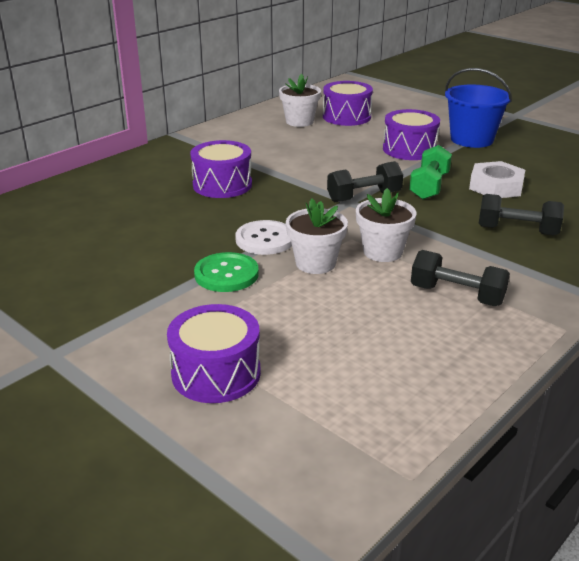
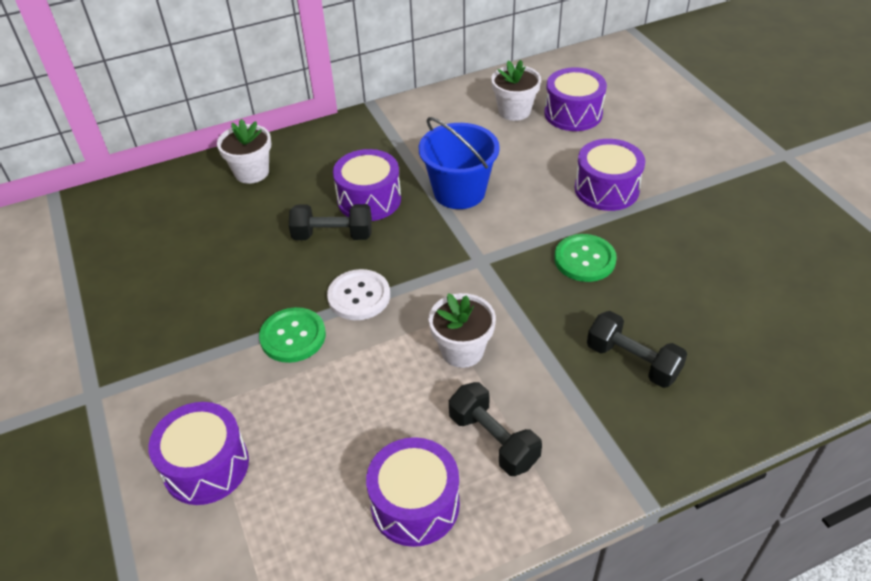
camera: 25 degrees right, 15 degrees up
white flower pot [286,198,348,274] -> white flower pot moved to [217,119,271,184]
black dumbbell [327,161,403,202] -> black dumbbell moved to [289,204,372,240]
green dumbbell [409,145,452,200] -> green button [554,234,617,282]
blue bucket [445,68,512,148] -> blue bucket moved to [419,117,500,209]
white nut [469,161,525,198] -> none
none -> purple drum [366,437,460,547]

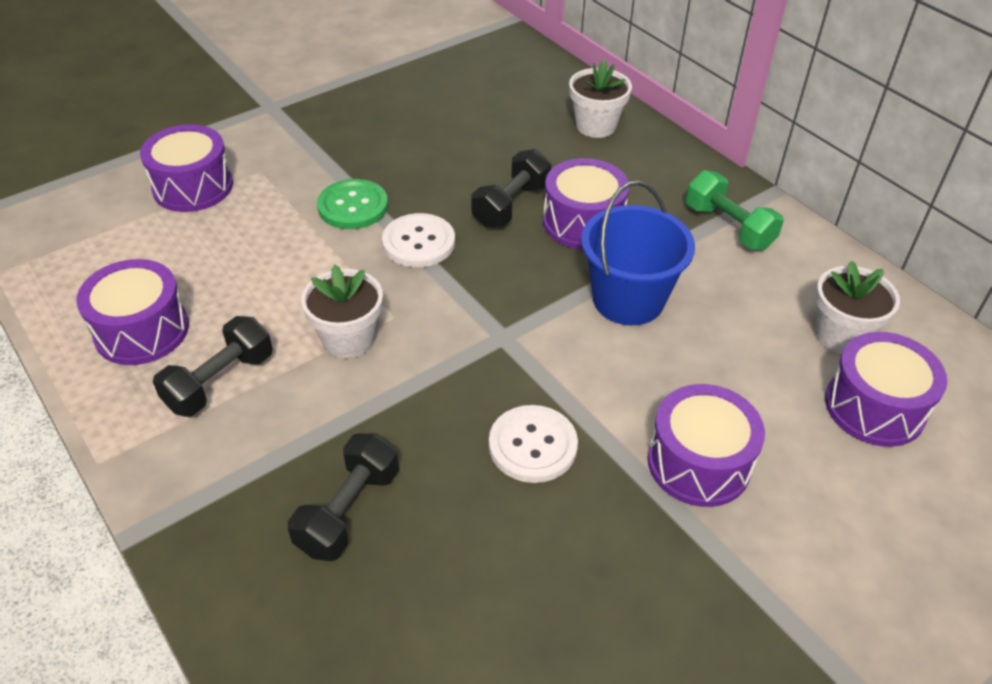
camera: 75 degrees right, 0 degrees up
black dumbbell [289,204,372,240] -> black dumbbell turned 45 degrees clockwise [472,149,551,228]
green button [554,234,617,282] -> white button [489,405,578,483]
none -> green dumbbell [686,170,784,250]

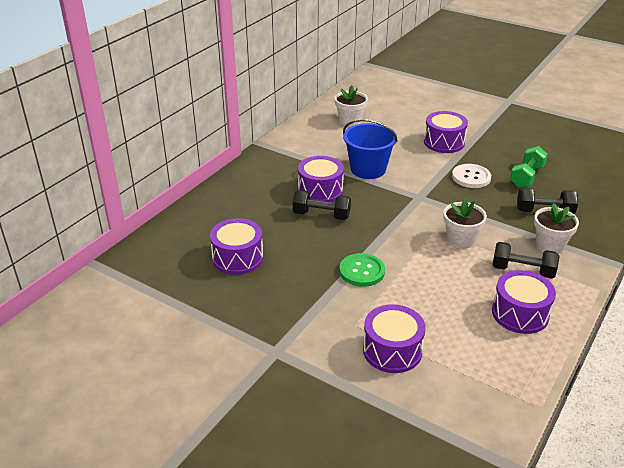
camera: 110 degrees left, 10 degrees down
white button [382,213,455,267] -> none
white flower pot [569,60,632,138] -> white flower pot moved to [534,203,579,254]
green dumbbell [686,170,784,250] -> green dumbbell moved to [510,146,548,188]
purple drum [825,332,947,447] -> purple drum moved to [210,218,263,275]

